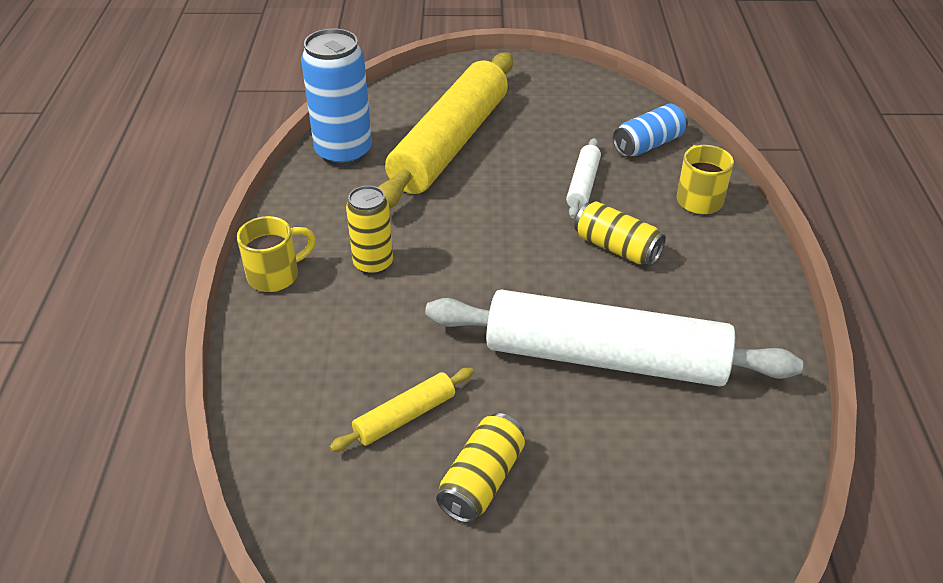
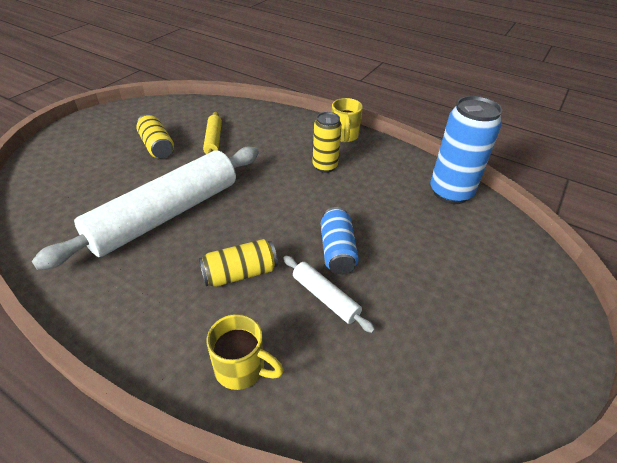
camera: 120 degrees right, 0 degrees up
yellow rolling pin [378,53,513,209] -> none
blue can [613,104,688,157] -> blue can moved to [321,207,359,275]

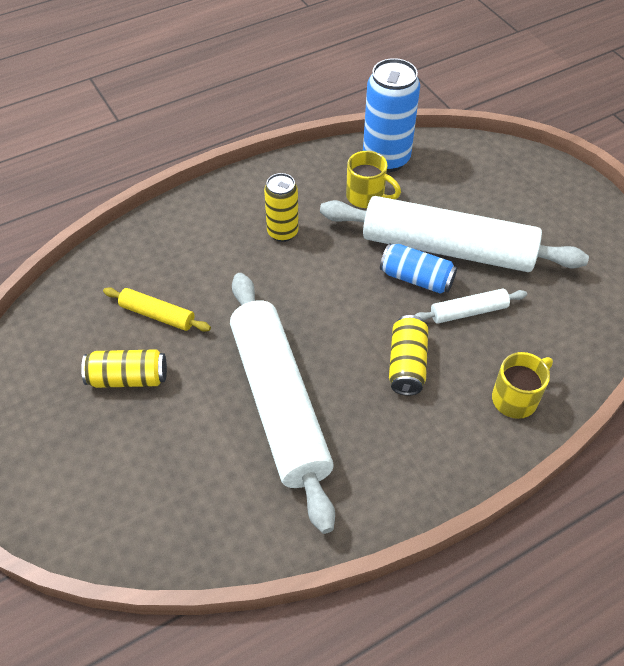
camera: 60 degrees left, 10 degrees up
yellow mug [332,98,363,142] -> yellow mug moved to [346,151,401,208]
none -> white rolling pin [320,196,589,272]

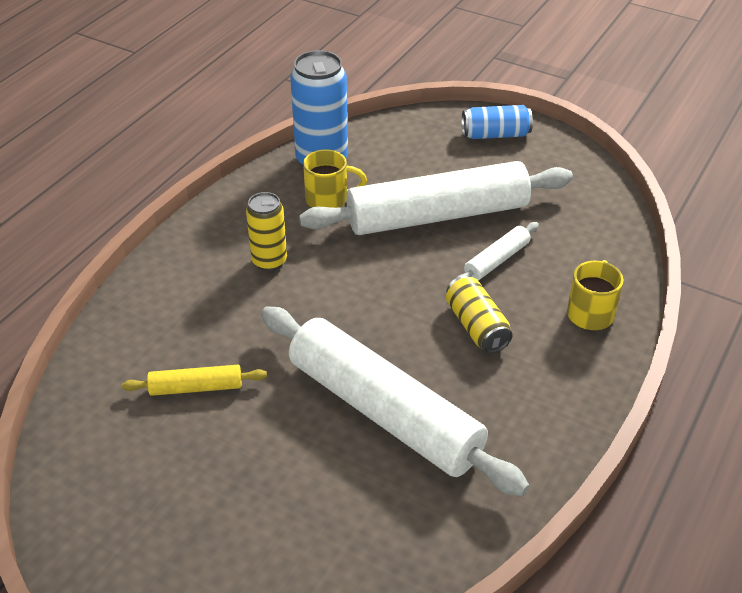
camera: 30 degrees left, 10 degrees down
yellow can [81,349,167,388] -> none
blue can [380,243,457,294] -> blue can moved to [462,105,533,139]

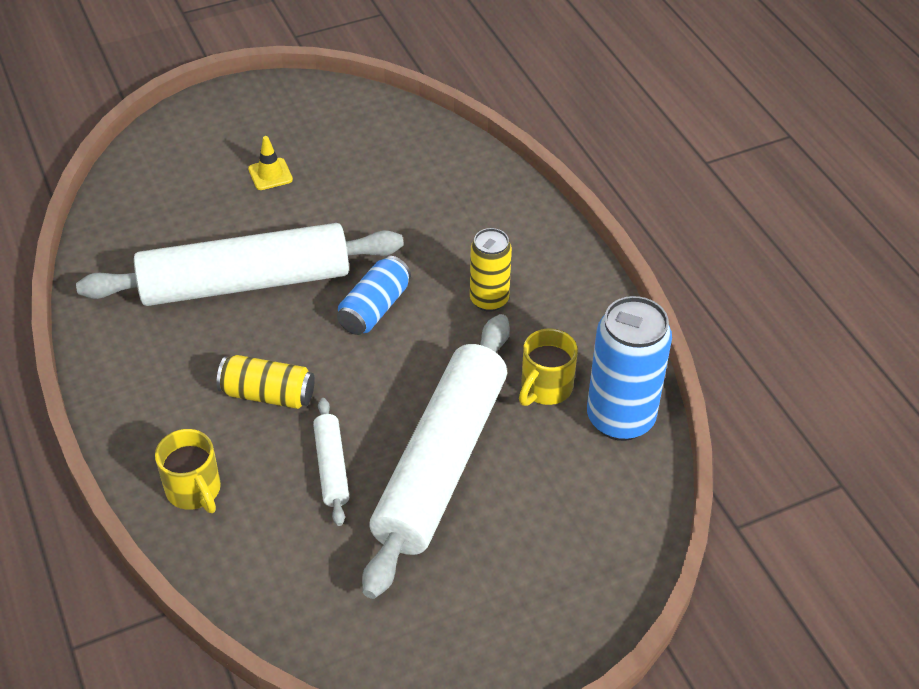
camera: 125 degrees right, 5 degrees up
yellow rolling pin [122,365,267,396] -> none
blue can [462,105,533,139] -> blue can moved to [337,256,411,335]
none -> yellow traffic cone [248,136,293,190]

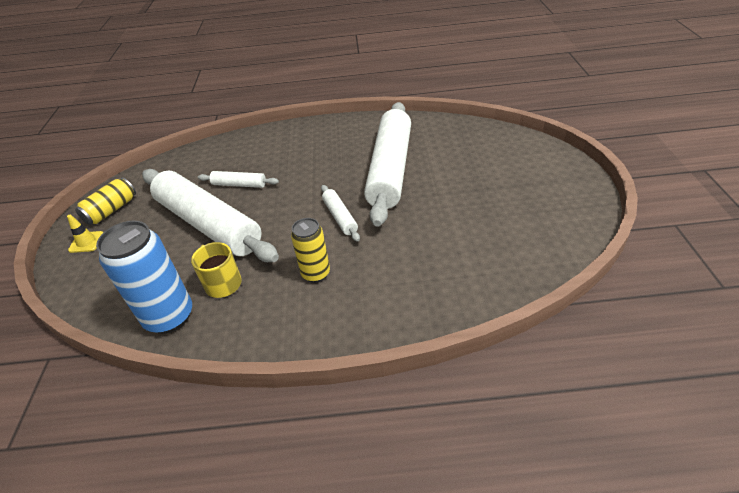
camera: 115 degrees right, 5 degrees down
yellow mug [155,429,221,513] -> none
yellow can [217,355,315,409] -> yellow can moved to [75,177,136,225]
yellow traffic cone [248,136,293,190] -> yellow traffic cone moved to [67,215,103,253]
blue can [337,256,411,335] -> white rolling pin [321,185,360,242]

